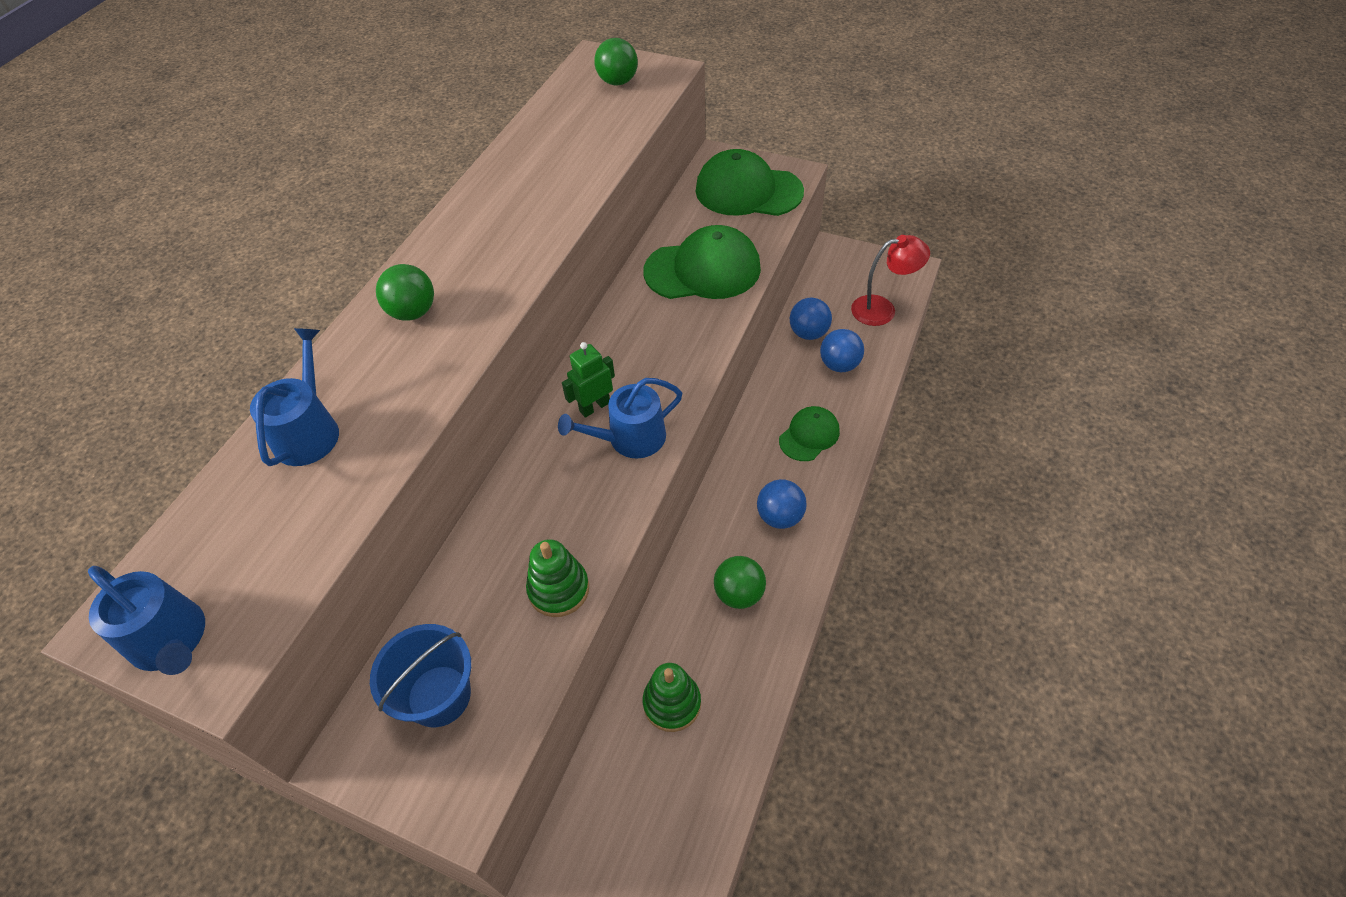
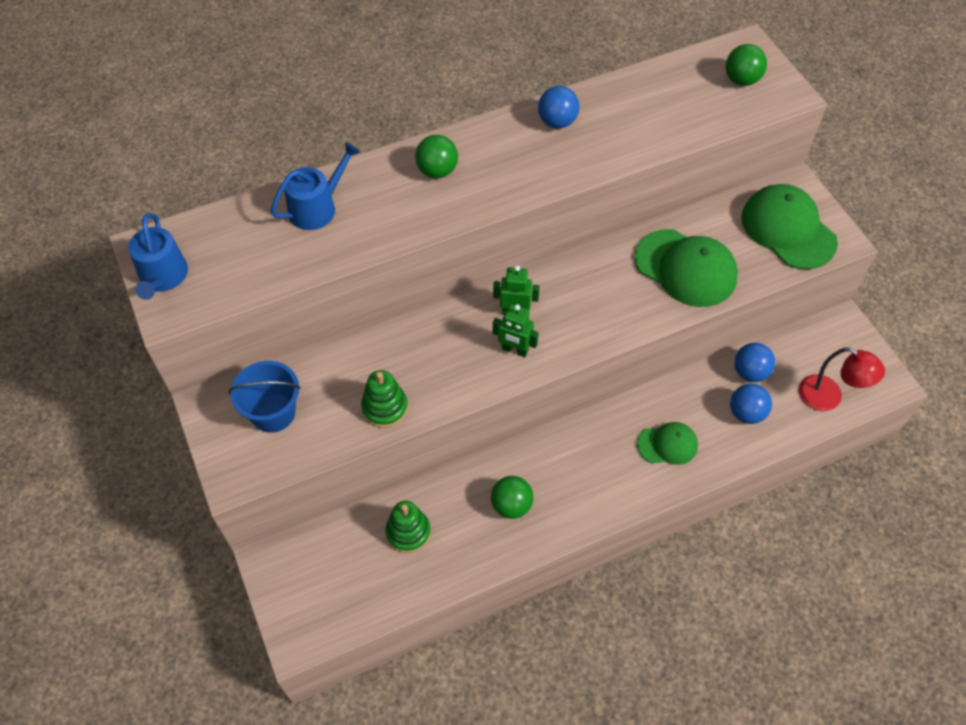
camera: 40 degrees right, 5 degrees up
blue watering can [558,378,682,458] -> green robot [493,304,539,357]
blue ball [757,479,807,529] -> blue ball moved to [538,86,579,128]

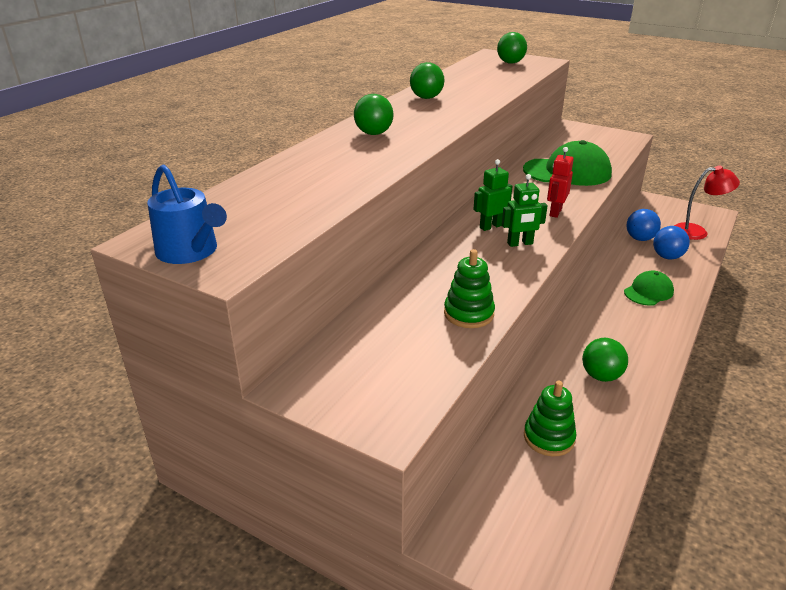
camera: 35 degrees left, 25 degrees down
blue bucket [228,361,301,433] -> none
blue watering can [271,142,360,230] -> none
blue ball [538,86,579,128] -> green ball [410,62,444,99]
green cap [741,184,838,269] -> none
none -> red robot [547,147,574,218]

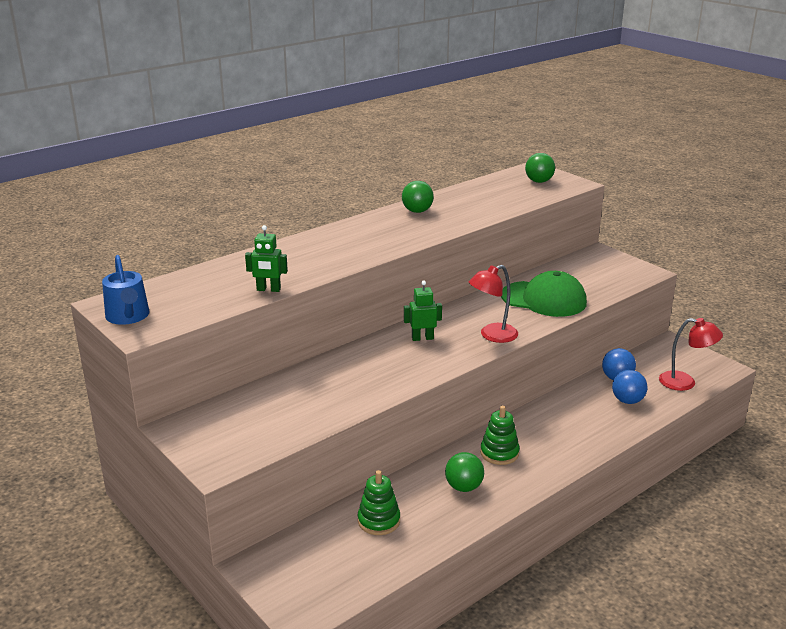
camera: 20 degrees right, 5 degrees down
green ball [354,94,394,135] -> none
green stacking toy [444,249,495,328] -> green stacking toy moved to [480,406,520,465]
green robot [502,174,548,247] -> green robot moved to [245,225,288,292]
red robot [547,147,574,218] -> red lamp [469,265,518,343]
green cap [624,271,674,306] -> none

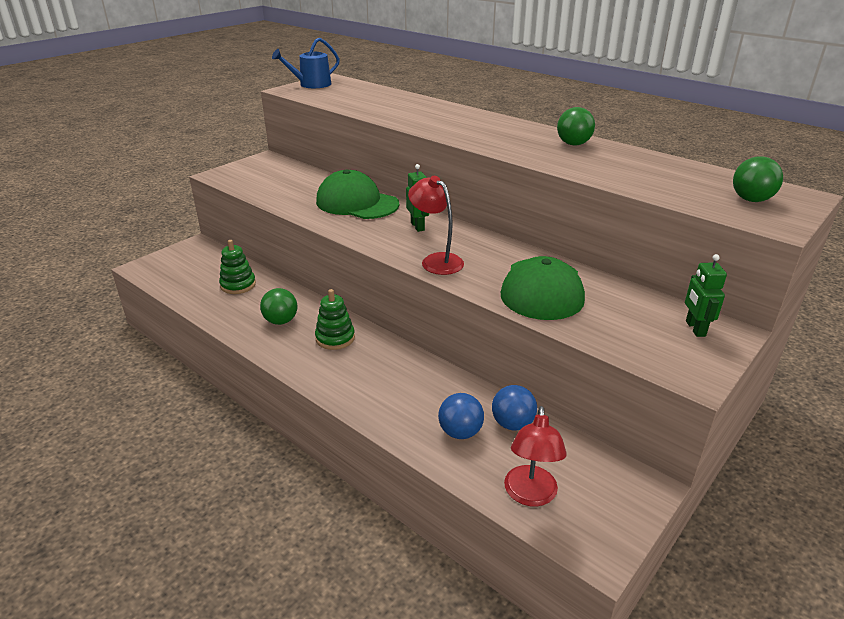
camera: 80 degrees right, 5 degrees up
green robot [245,225,288,292] -> green robot moved to [685,254,727,337]
none -> green cap [316,169,399,219]

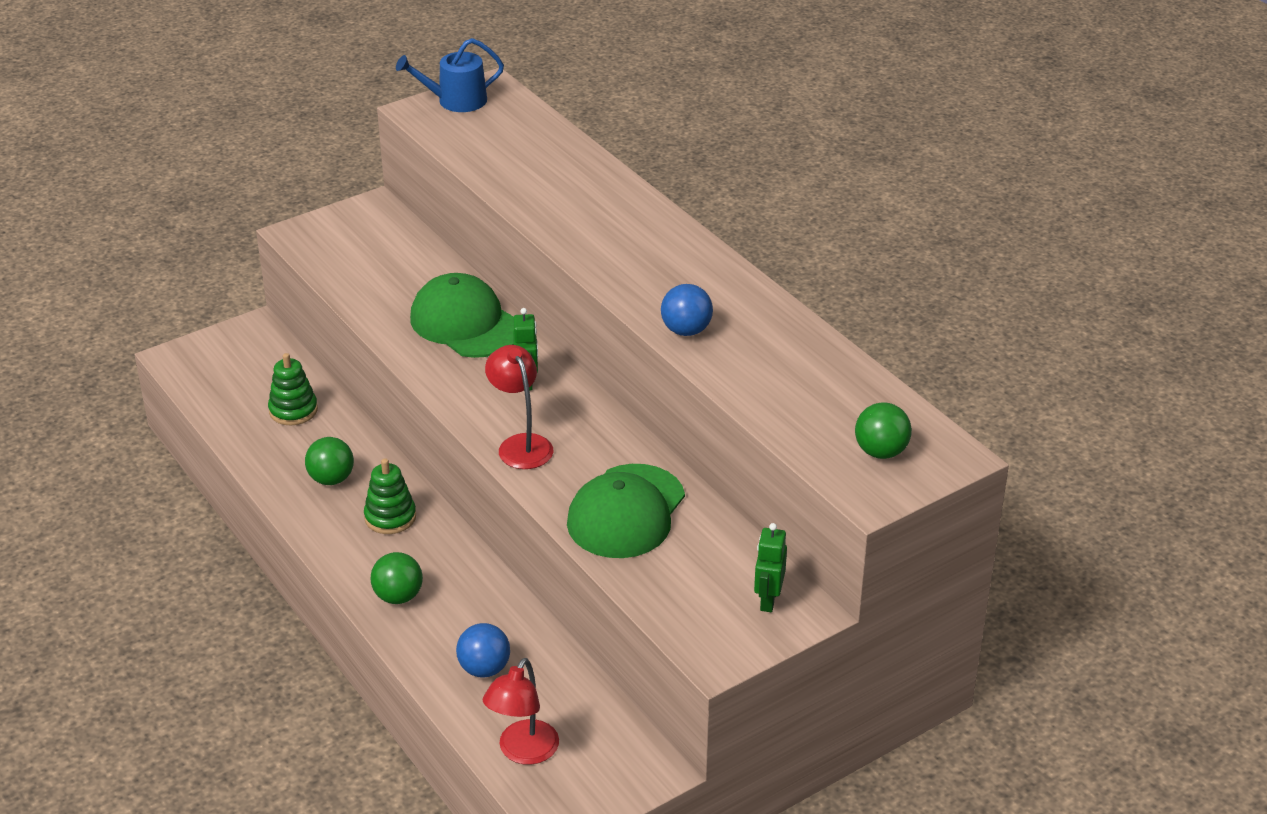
camera: 15 degrees right, 5 degrees up
blue ball [492,385,537,431] -> blue ball moved to [661,284,713,336]
green ball [557,107,595,146] -> green ball moved to [371,552,423,604]

